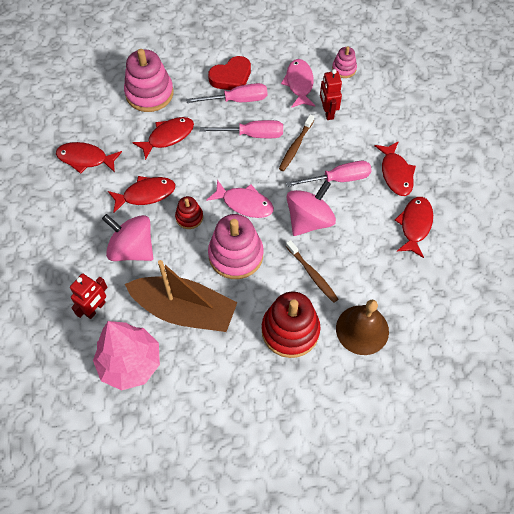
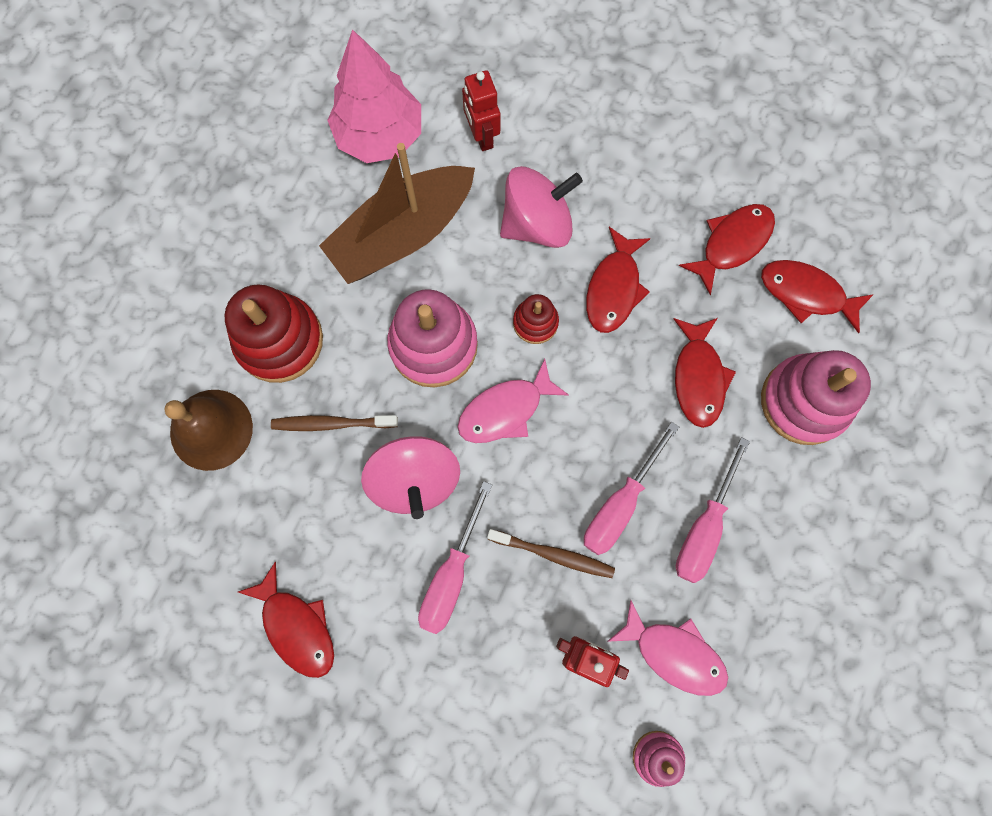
camera: 125 degrees right, 15 degrees up
red heart [208,56,251,90] -> none
brown toothbrush [279,114,314,171] -> brown toothbrush turned 135 degrees clockwise [487,529,615,578]
red fish [374,141,416,196] -> red fish moved to [761,260,874,334]

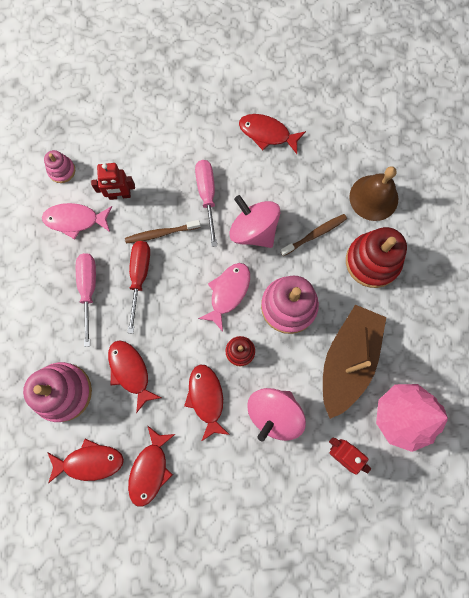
camera: 150 degrees right, 0 degrees up
pink screwdriver [584,422,679,555] -> red screwdriver [127,241,150,334]

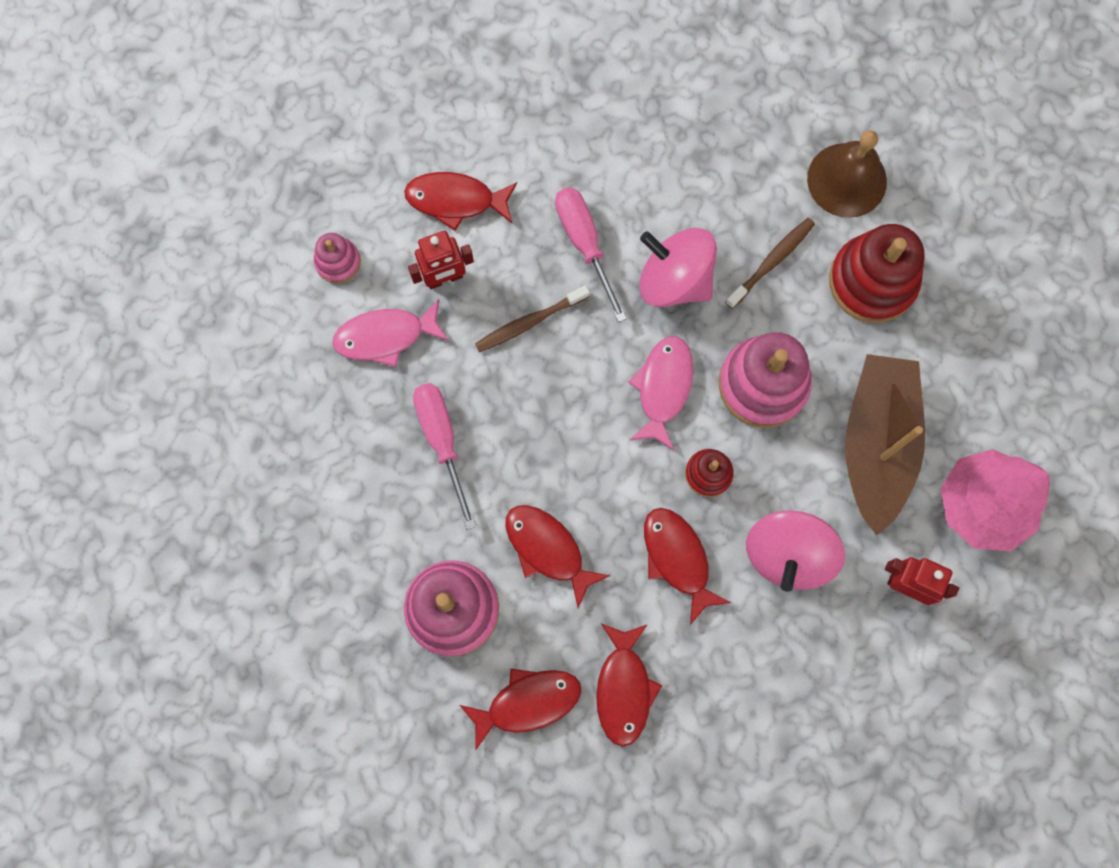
camera: 15 degrees left, 0 degrees up
red screwdriver [127,241,150,334] -> none
red fish [239,114,306,154] -> red fish moved to [404,172,517,231]

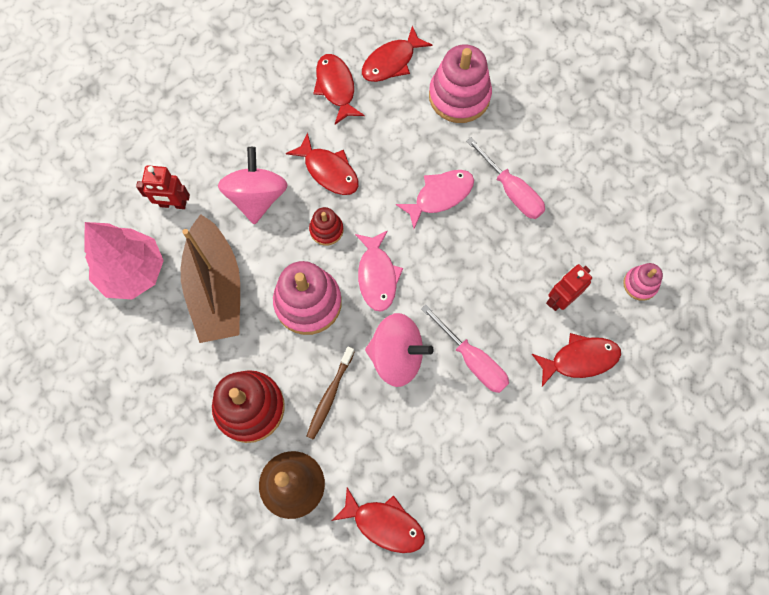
camera: 160 degrees right, 5 degrees down
pink fish [332,299,449,367] -> pink fish moved to [396,170,474,229]
brown toothbrush [475,285,590,352] -> none
red fish [505,505,611,608] -> red fish moved to [332,487,425,553]

